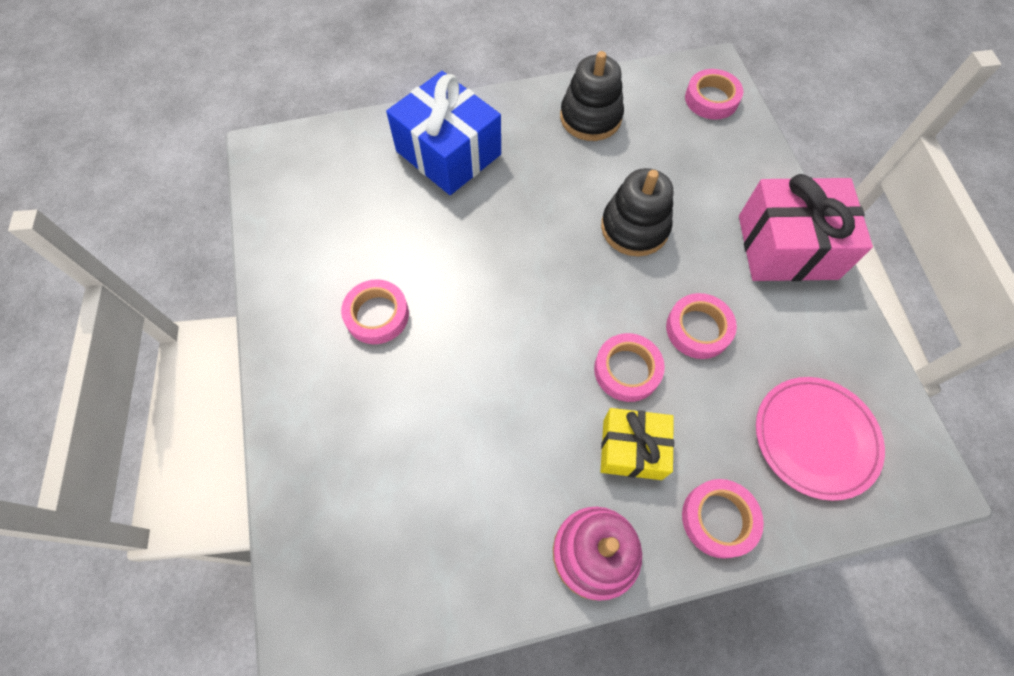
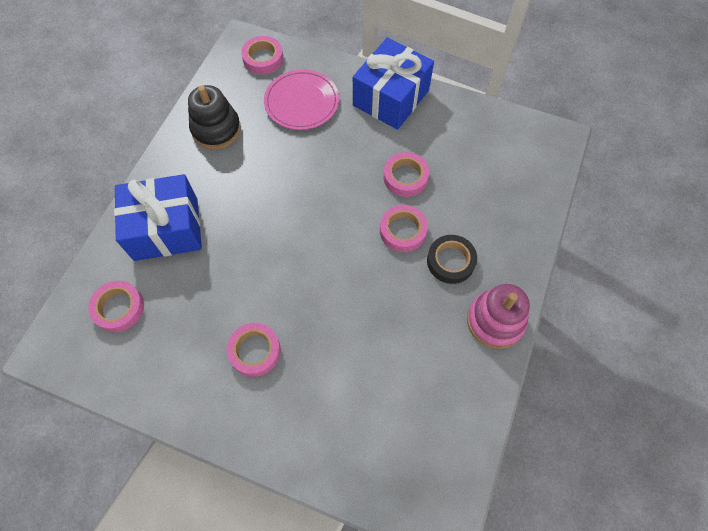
camera: 55 degrees left, 0 degrees up
black stacking toy [601,168,673,256] -> none
yellow gift [601,408,674,480] -> black tape [427,235,477,284]
pink tape [682,479,764,559] -> pink tape moved to [88,281,144,332]
pink gift [739,174,873,281] -> blue gift [353,38,434,130]
pink plate [756,377,885,501] -> pink plate moved to [264,69,339,130]

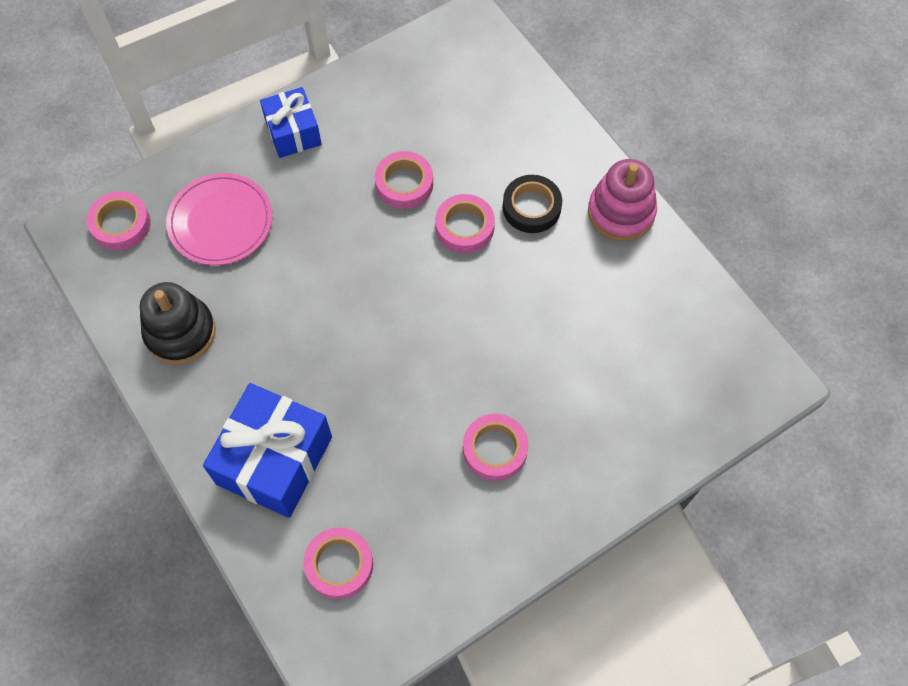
camera: 55 degrees left, 0 degrees up
blue gift [353,38,434,130] -> blue gift [260,87,322,158], size x0.61

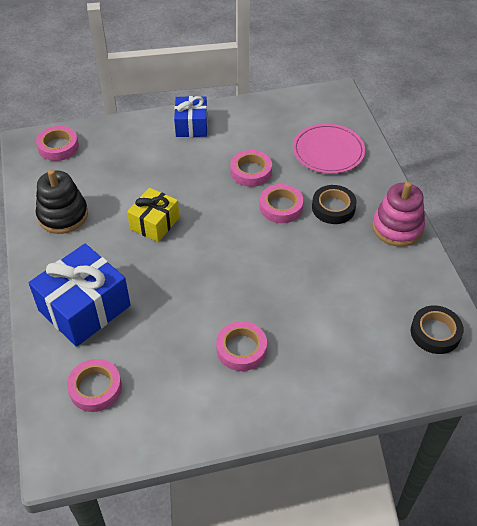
camera: 20 degrees right, 15 degrees down
pink plate [166,173,272,265] -> pink plate moved to [293,124,365,174]
none -> yellow gift [127,188,179,242]
none -> black tape [411,305,464,354]

